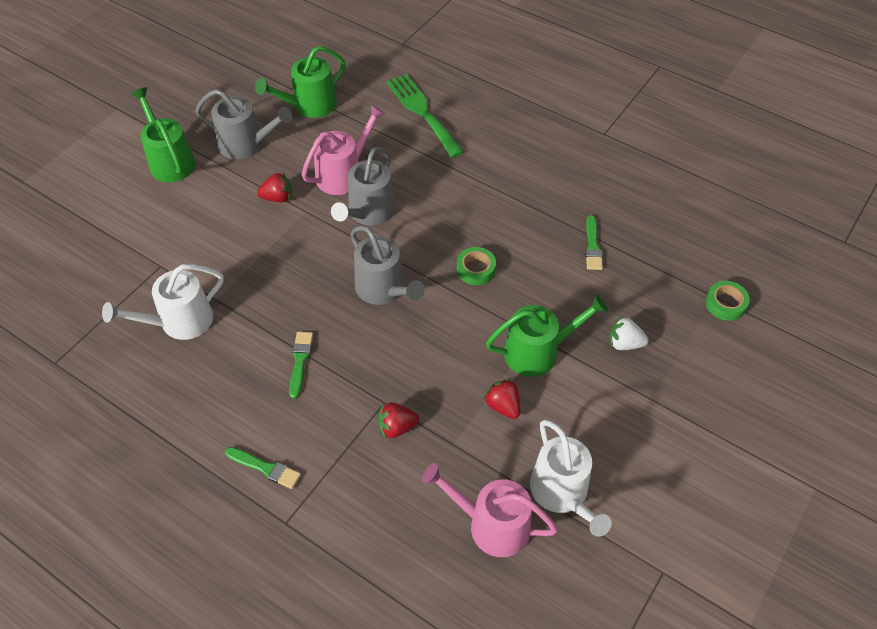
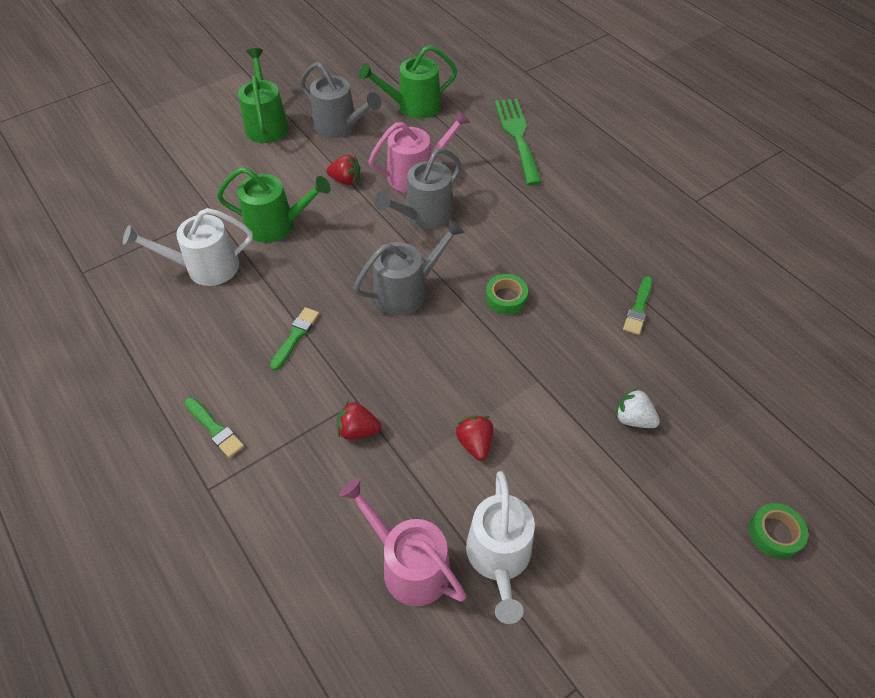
camera: 20 degrees right, 0 degrees up
grey watering can [350,225,425,305] -> grey watering can turned 105 degrees counterclockwise [354,219,465,315]
green watering can [486,294,608,377] -> green watering can moved to [217,167,331,243]
green tape [706,281,750,321] -> green tape moved to [749,503,808,559]

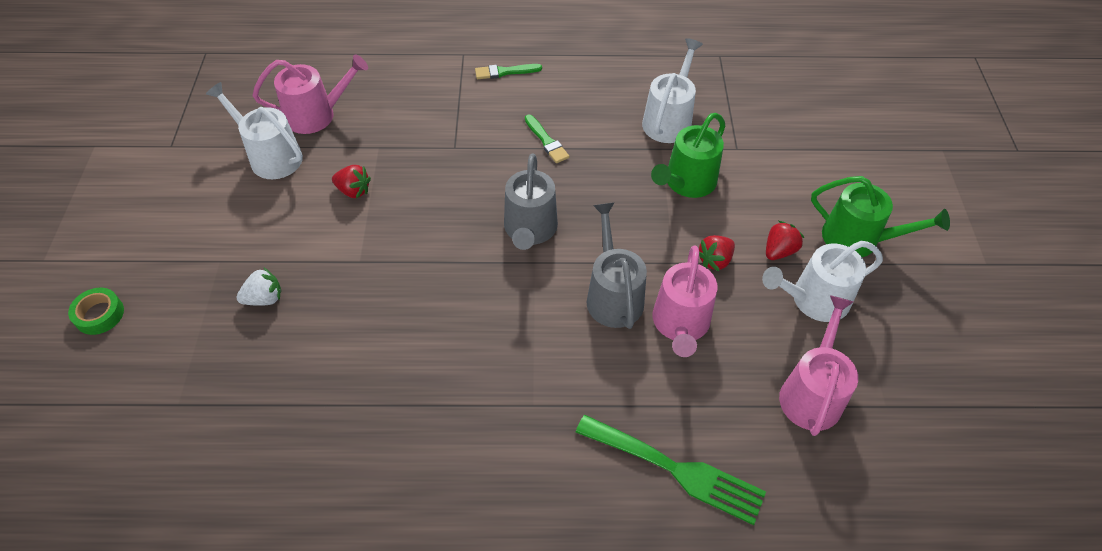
camera: 125 degrees right, 0 degrees up
grey watering can [300,62,382,138] -> white watering can [762,241,883,322]
red strawberry [337,400,381,440] -> red strawberry moved to [766,221,804,260]
green watering can [359,45,457,119] -> pink watering can [779,295,858,436]
green tape [486,274,528,315] -> none
green brush [623,276,653,335] -> none

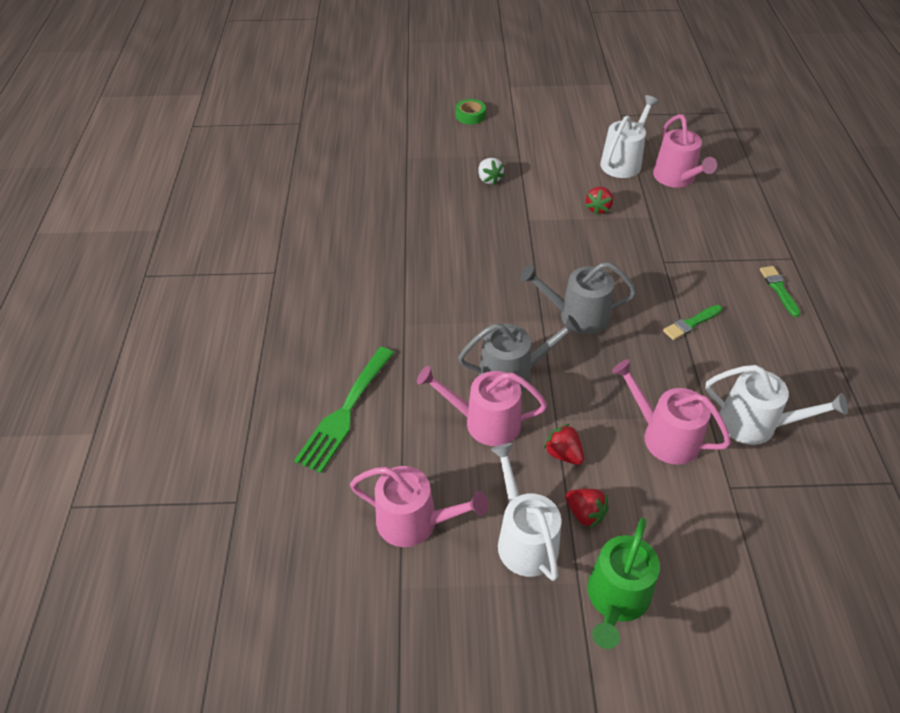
camera: 90 degrees right, 5 degrees down
green watering can [651,113,725,198] -> pink watering can [612,359,731,465]

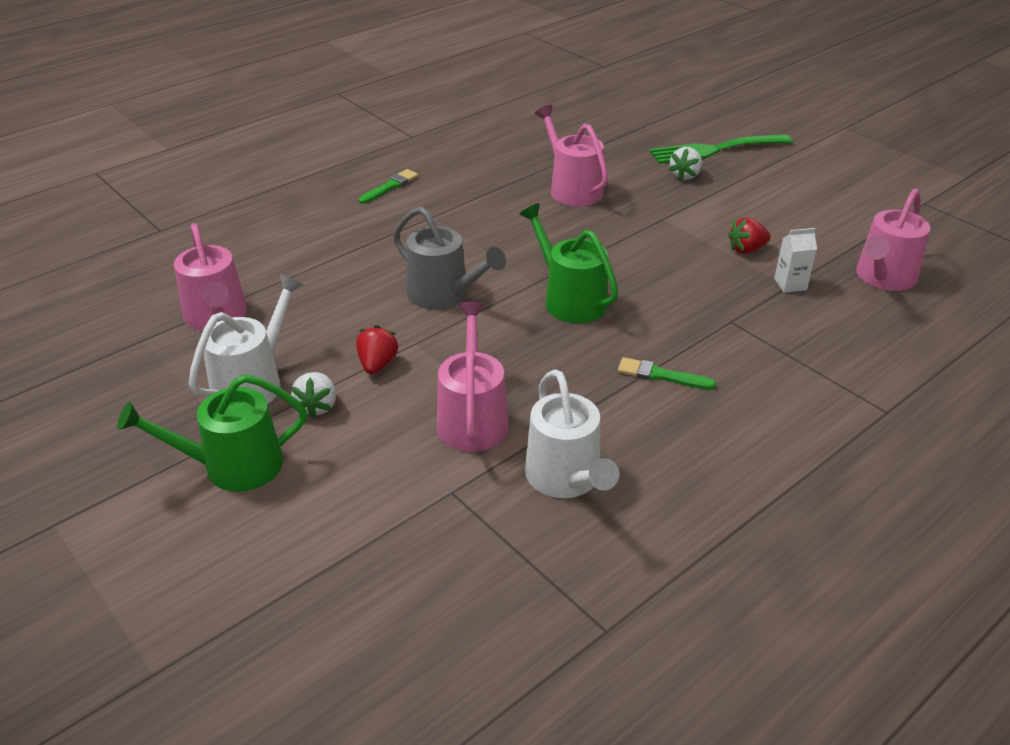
camera: 50 degrees right, 10 degrees down
green fork [294,347,394,473] -> green fork moved to [649,134,792,164]
pink watering can [417,366,547,446] -> pink watering can moved to [535,105,608,206]
green tape [456,99,486,124] -> none
grey watering can [520,262,636,334] -> green watering can [519,203,619,323]
red strawberry [565,489,609,528] -> white strawberry [291,372,336,419]
white watering can [600,95,659,178] -> none
green brush [760,266,800,317] -> green brush moved to [358,169,418,204]
none -> white carton [774,228,817,293]

